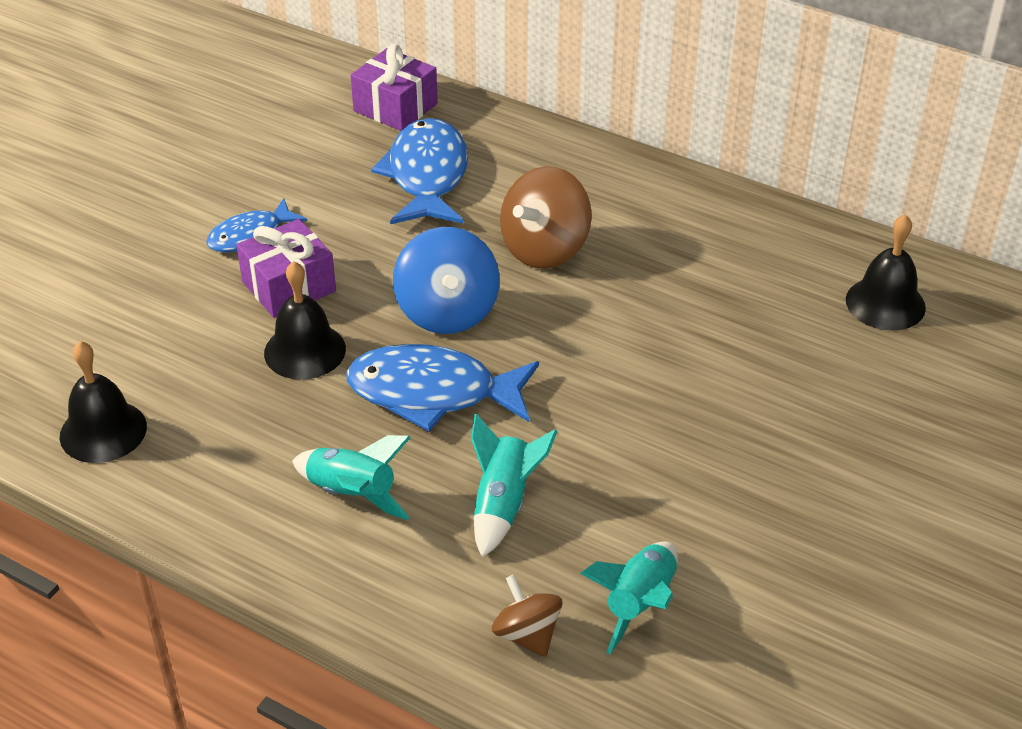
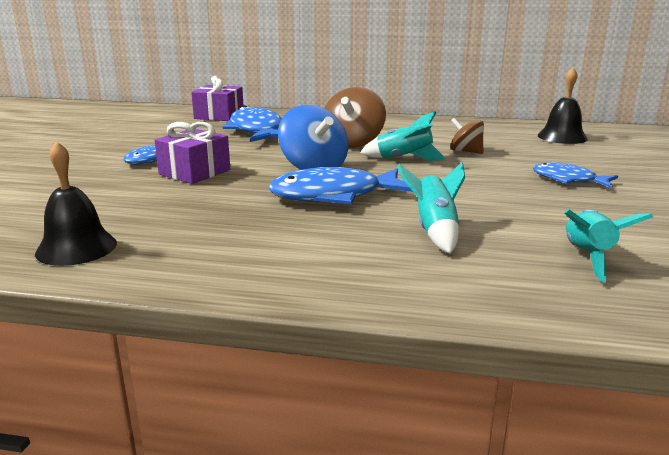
camera: 20 degrees left, 20 degrees down
black bell [264,261,346,380] -> none
turquoise rocket [292,435,411,520] -> turquoise rocket moved to [360,111,446,161]
brown spinning top [492,575,562,657] -> brown spinning top moved to [450,118,484,154]
none -> blue fish [533,162,618,188]

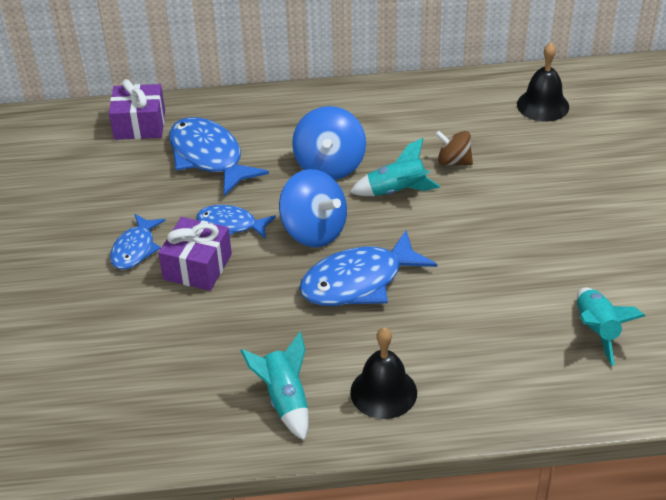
camera: 15 degrees left, 20 degrees up
black bell [35,141,117,266] -> black bell moved to [350,327,417,419]
brown spinning top [324,87,386,148] -> blue spinning top [292,106,366,180]
turquoise rocket [397,162,465,254] -> turquoise rocket moved to [240,332,309,441]
blue fish [533,162,618,188] -> blue fish moved to [197,205,276,239]

